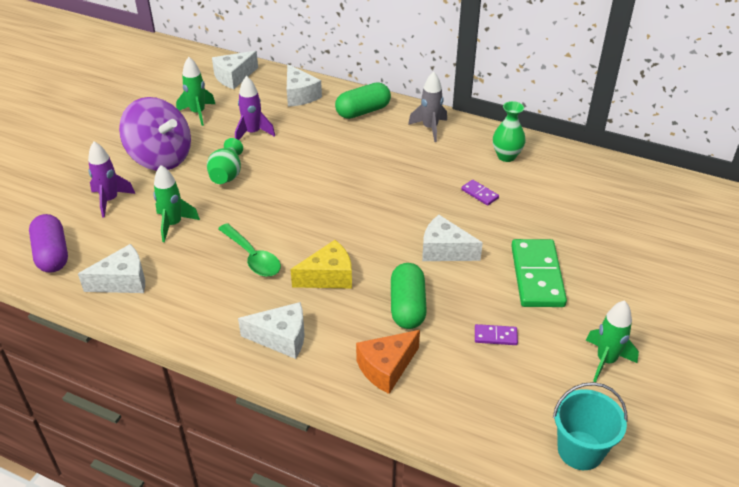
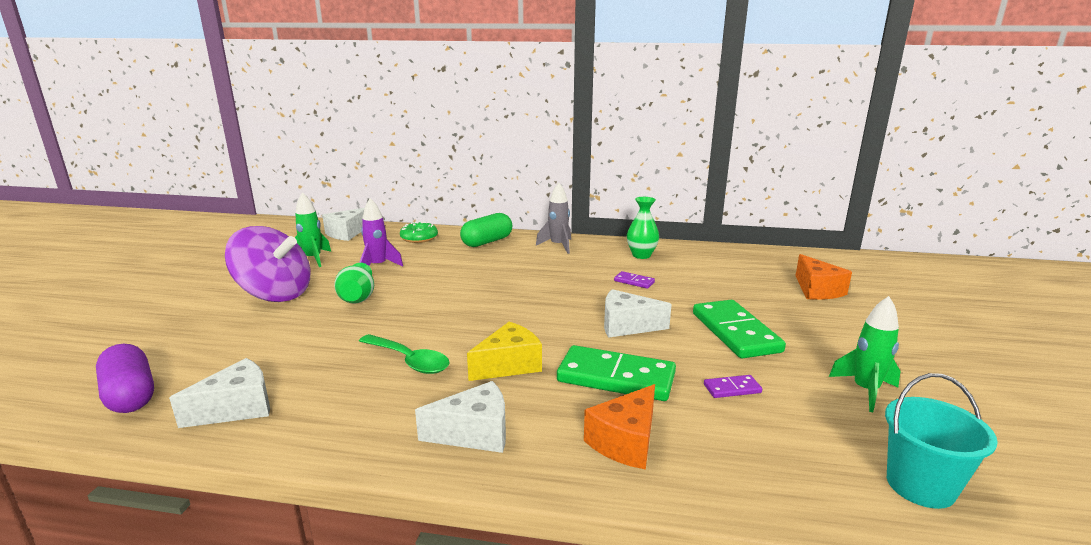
camera: 15 degrees left, 20 degrees down
purple rocket [88,142,135,217] -> none
green rocket [153,165,200,242] -> none
white cheese [287,64,322,107] -> green donut [400,221,438,243]
green capsule [391,263,427,329] -> green domino [557,345,676,401]
none -> orange cheese [795,254,852,300]

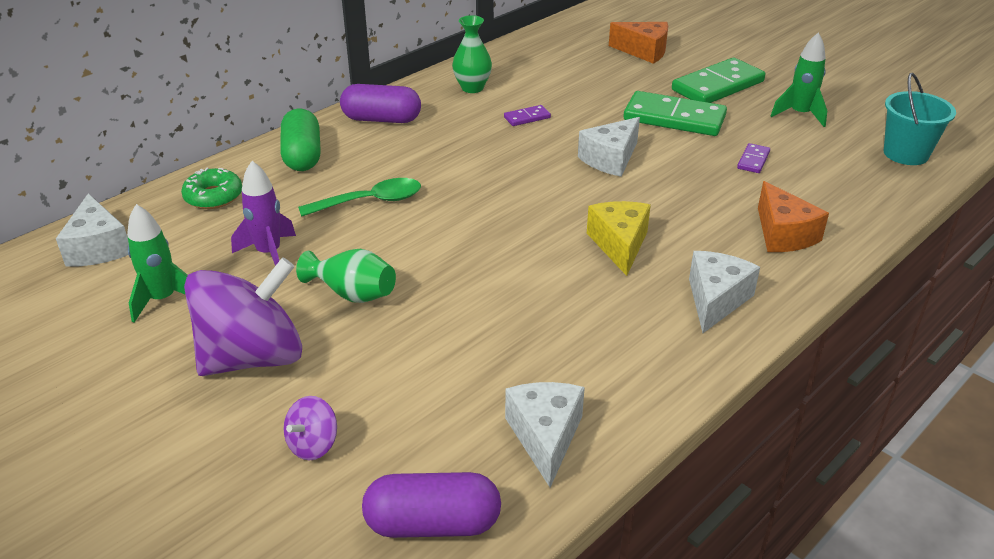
camera: 55 degrees left, 15 degrees up
green spoon [359,334,450,374] -> green spoon moved to [298,178,421,217]
grey rocket [536,183,571,254] -> purple capsule [340,84,421,123]
green domino [557,345,676,401] -> green domino moved to [672,58,765,103]
none -> purple spinning top [284,396,337,461]

